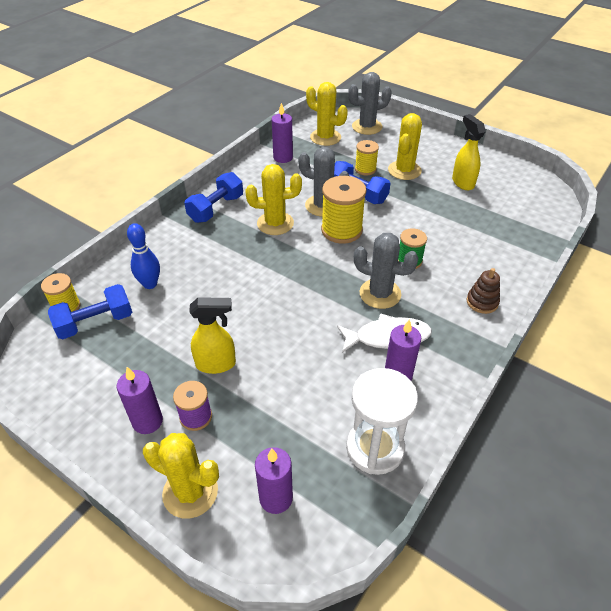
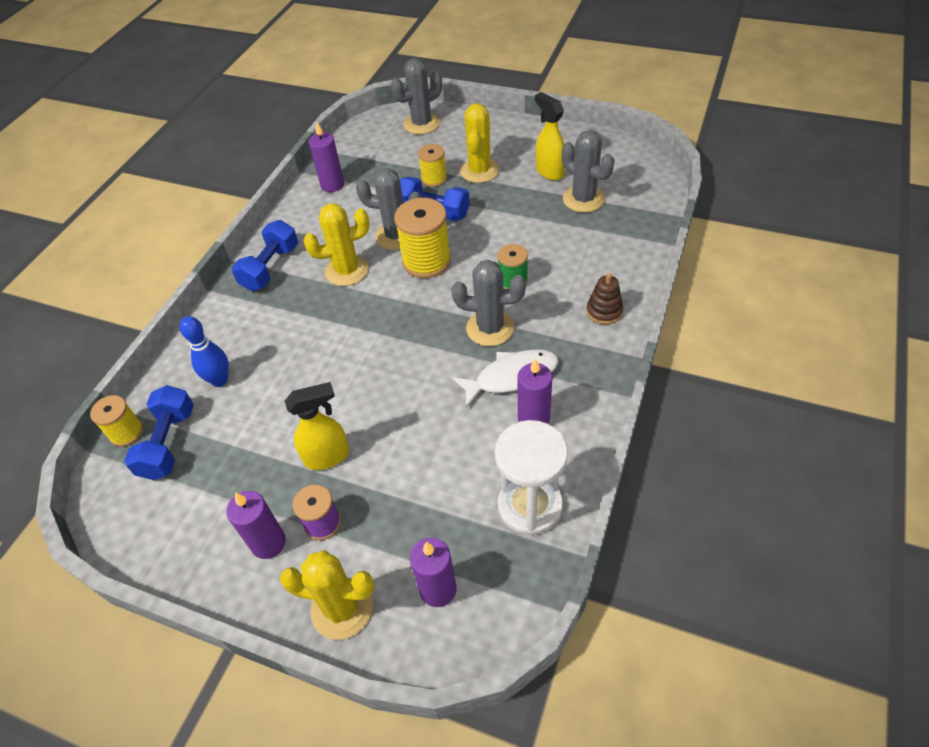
camera: 10 degrees left, 5 degrees up
blue dumbbell [48,284,132,339] -> blue dumbbell turned 45 degrees counterclockwise [124,385,194,480]
yellow cactus [306,82,348,146] -> none
none -> grey cactus [562,130,614,213]

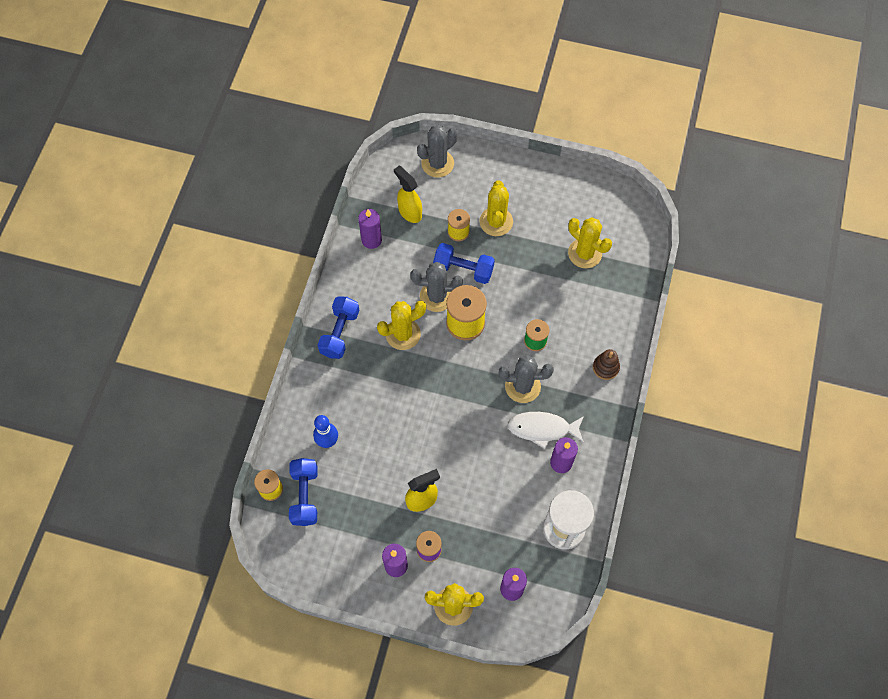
camera: 10 degrees left, 15 degrees up
white fish [452,349,559,408] -> white fish turned 150 degrees counterclockwise [507,412,584,449]
yellow spray bottle [535,92,565,180] -> yellow spray bottle moved to [394,166,422,223]
grey cactus [562,130,614,213] -> yellow cactus [568,217,612,268]

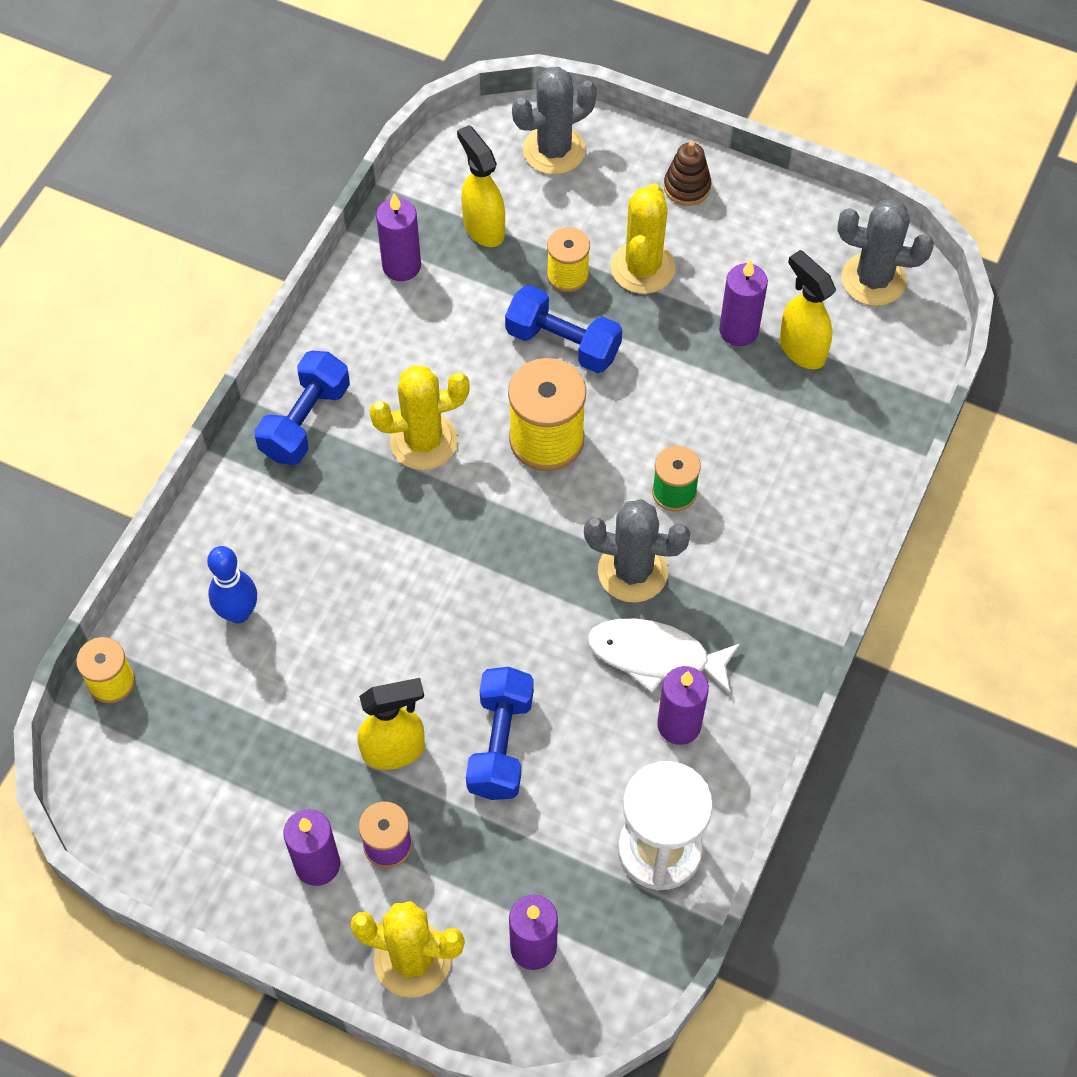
camera: 10 degrees right, 5 degrees down
blue dumbbell [289,458,318,526] -> blue dumbbell moved to [466,667,534,800]
grey cactus [410,262,463,312] -> grey cactus moved to [837,199,934,306]
yellow cactus [568,217,612,268] -> yellow spray bottle [779,250,836,369]
brown stacking toy [593,349,620,380] -> brown stacking toy moved to [664,141,711,206]
none -> purple candle [719,259,768,346]

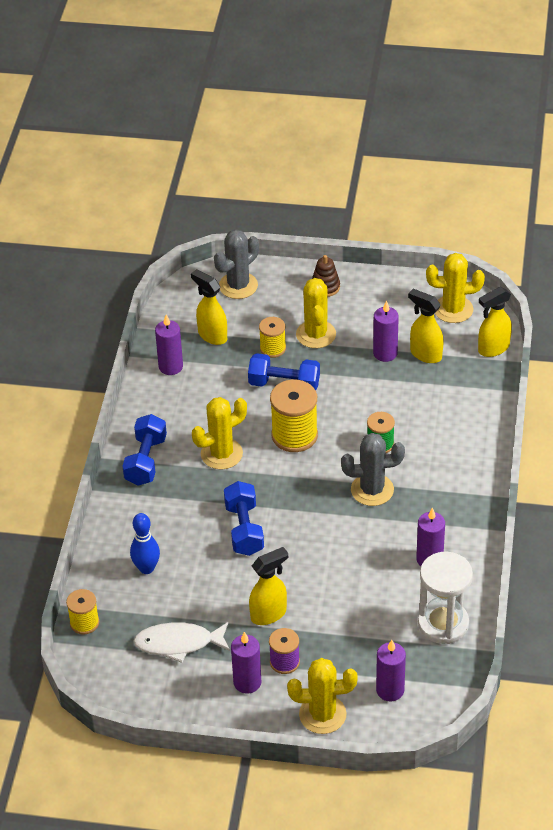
camera: 15 degrees left, 15 degrees down
blue dumbbell [466,667,534,800] -> blue dumbbell moved to [224,481,264,556]
white fish [588,619,740,693] -> white fish moved to [133,622,230,663]
grey cactus [837,199,934,306] -> yellow cactus [426,253,485,323]
none -> yellow spray bottle [478,287,512,357]

